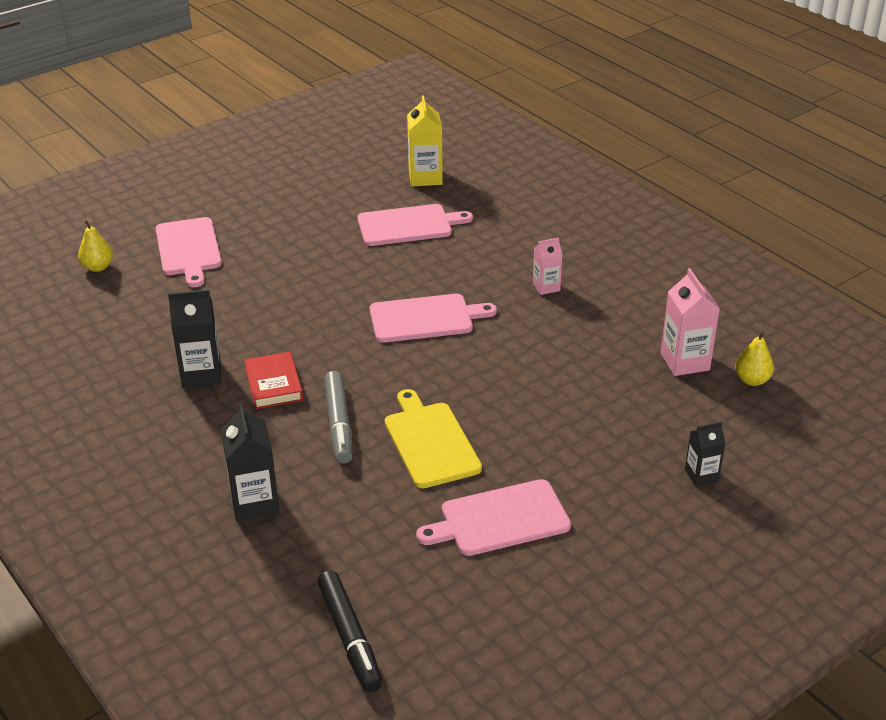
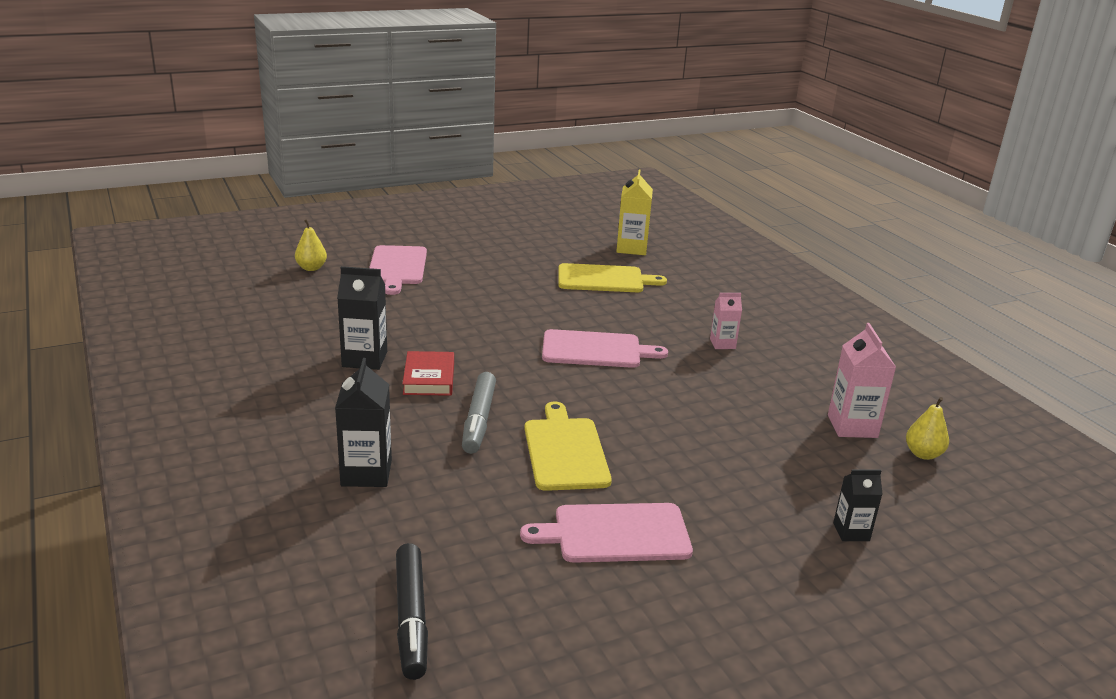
camera: 10 degrees right, 10 degrees down
pink cutting board [358,204,473,246] -> yellow cutting board [558,263,667,292]

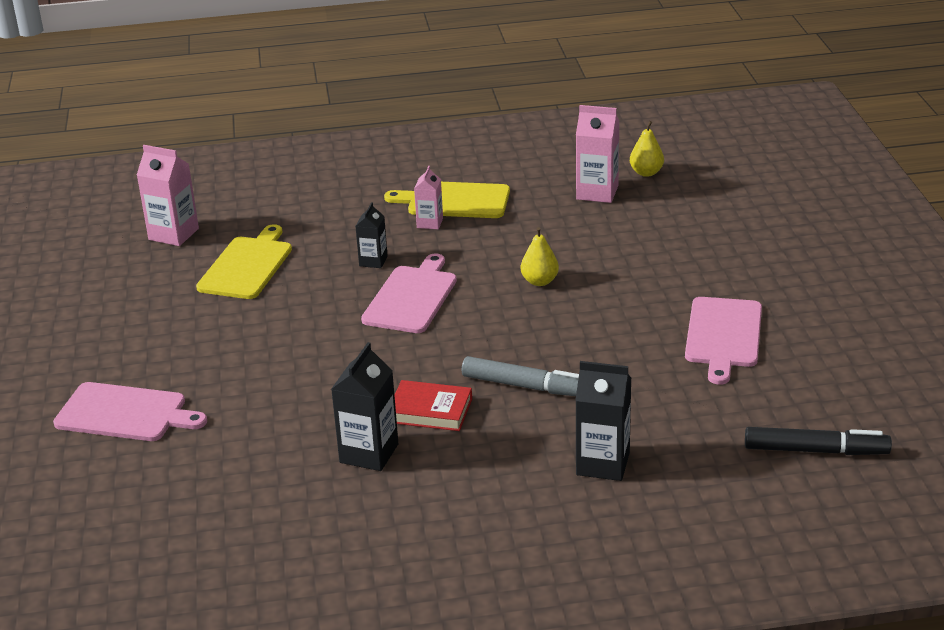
camera: 70 degrees left, 5 degrees up
yellow pear [295,219,327,271] -> yellow pear moved to [521,227,559,286]
yellow cutting board [525,401,612,491] -> yellow cutting board moved to [384,182,510,218]
yellow carton [616,170,653,255] -> pink carton [137,145,199,246]
black carton [833,469,883,541] -> black carton moved to [355,202,388,268]

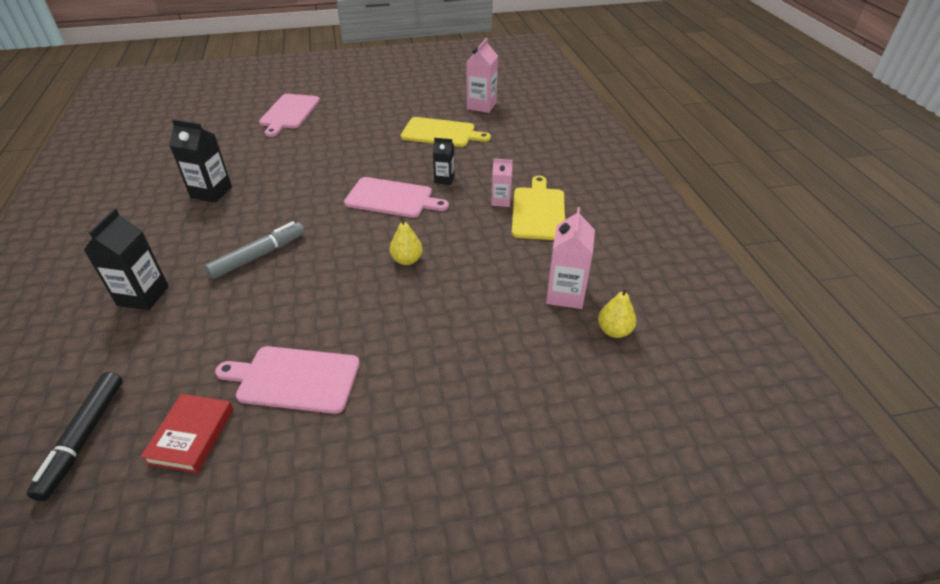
camera: 85 degrees right, 10 degrees up
red book [395,380,472,431] -> red book moved to [140,394,233,473]
grey marker [462,356,579,396] -> grey marker turned 150 degrees counterclockwise [205,221,305,279]

